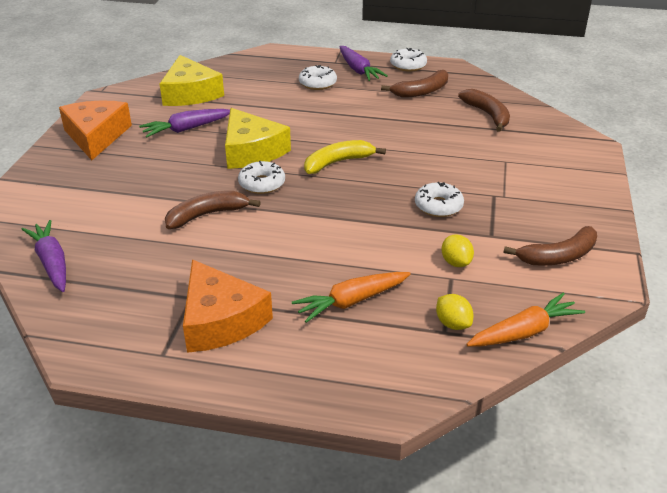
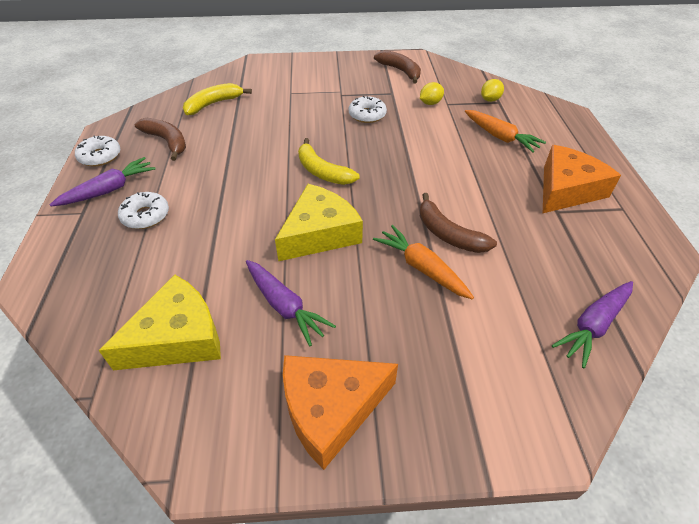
camera: 105 degrees left, 10 degrees up
white donut [238,161,285,194] -> none
brown banana [458,89,510,132] -> yellow banana [183,83,252,115]
orange carrot [466,293,585,346] -> orange carrot moved to [373,225,474,300]

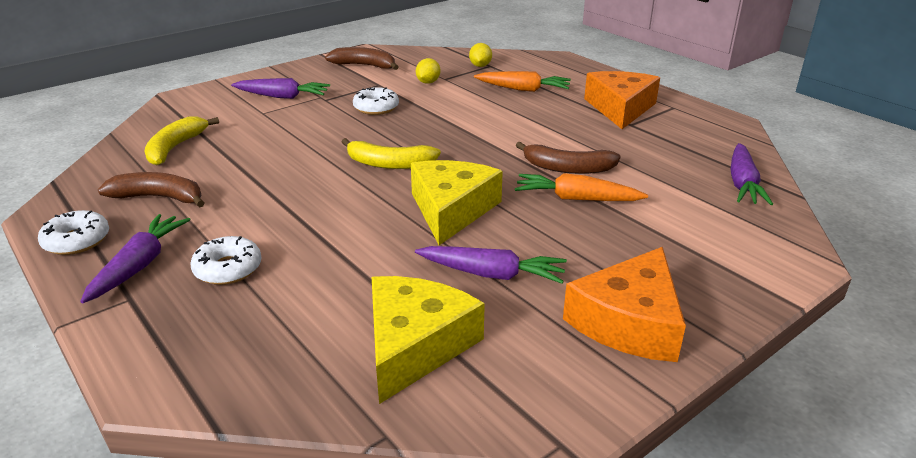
camera: 35 degrees left, 15 degrees down
none -> purple carrot [231,78,330,99]

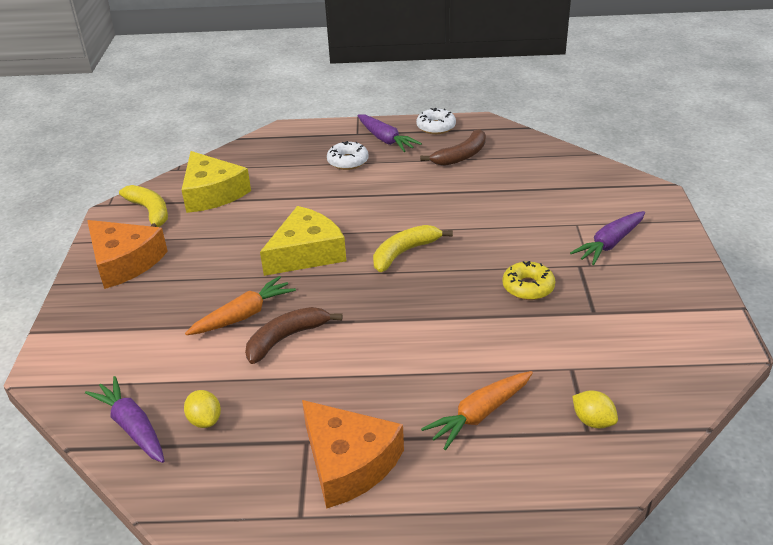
camera: 130 degrees right, 5 degrees up
yellow banana [144,116,219,165] -> yellow banana moved to [119,185,168,227]
brown banana [325,47,399,70] -> none
white donut [353,87,399,115] -> yellow donut [503,261,555,300]
yellow cheese [411,160,503,245] -> yellow cheese turned 90 degrees counterclockwise [260,206,346,276]
purple carrot [415,246,567,284] -> none
yellow lemon [416,58,441,84] -> yellow lemon moved to [184,390,221,428]
orange cheese [563,247,686,362] -> orange cheese turned 150 degrees clockwise [87,220,168,289]

